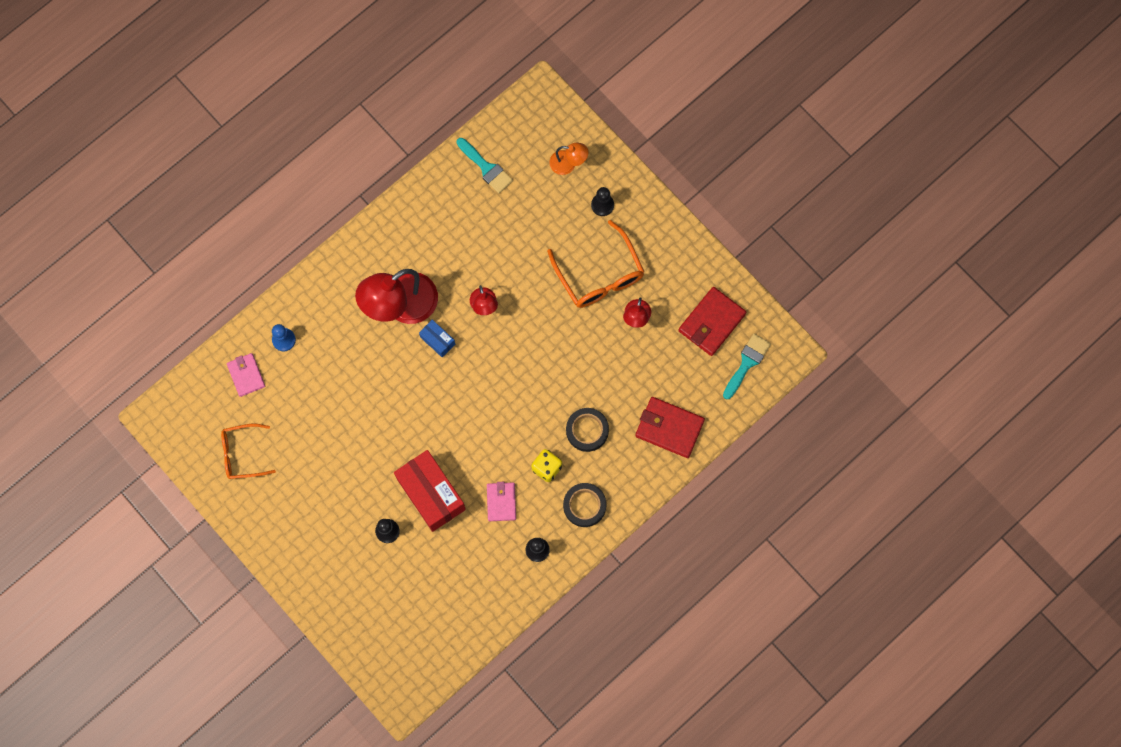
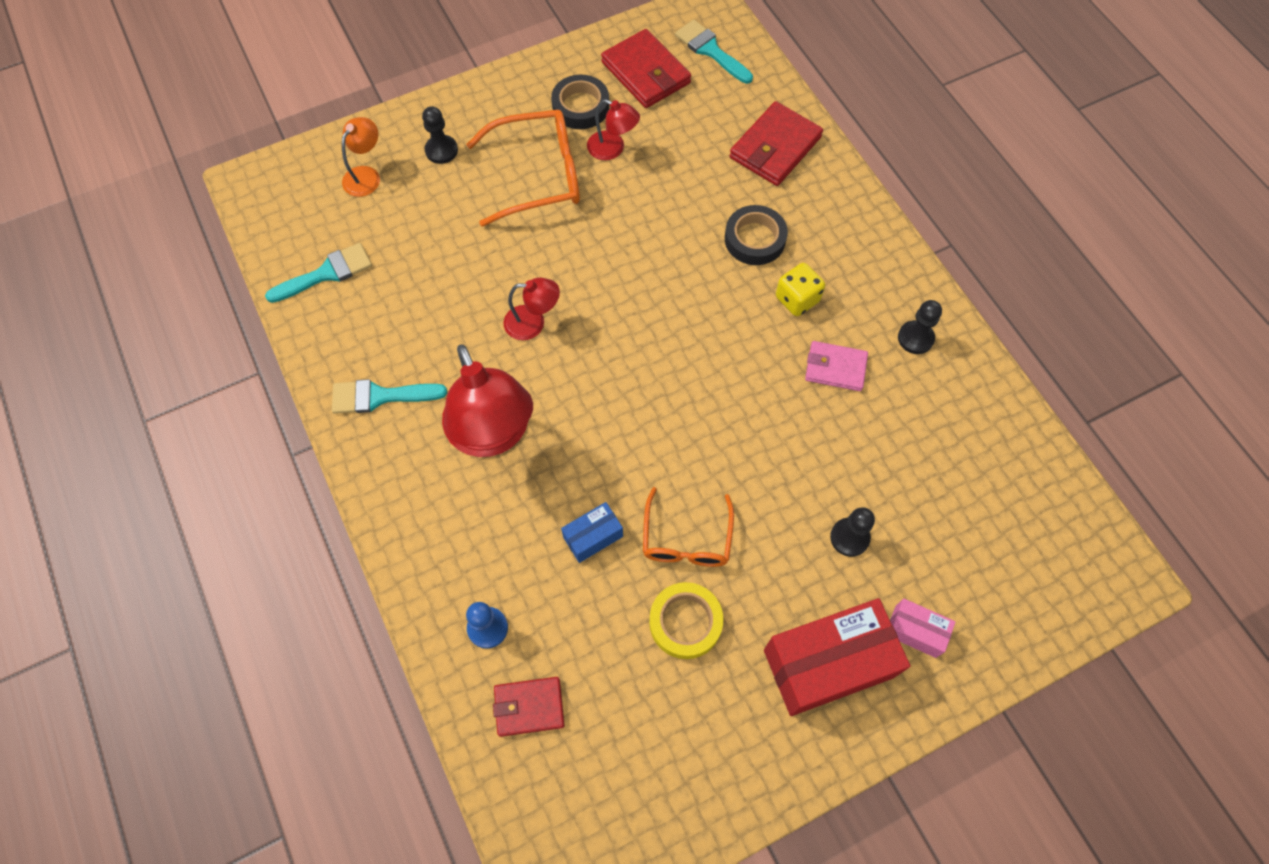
camera: 75 degrees left, 10 degrees down
orange glasses [221,424,276,479] -> orange glasses moved to [643,487,734,567]
pink wallet [227,353,265,397] -> red wallet [493,677,565,737]
red box [394,450,466,532] -> red box moved to [764,598,910,716]
blue box [419,320,455,358] -> blue box moved to [561,502,623,563]
black tape [563,483,606,527] -> black tape moved to [551,75,609,129]
none -> turquoise brush [332,379,447,414]
none -> yellow tape [649,582,723,659]
none -> pink box [890,598,955,658]

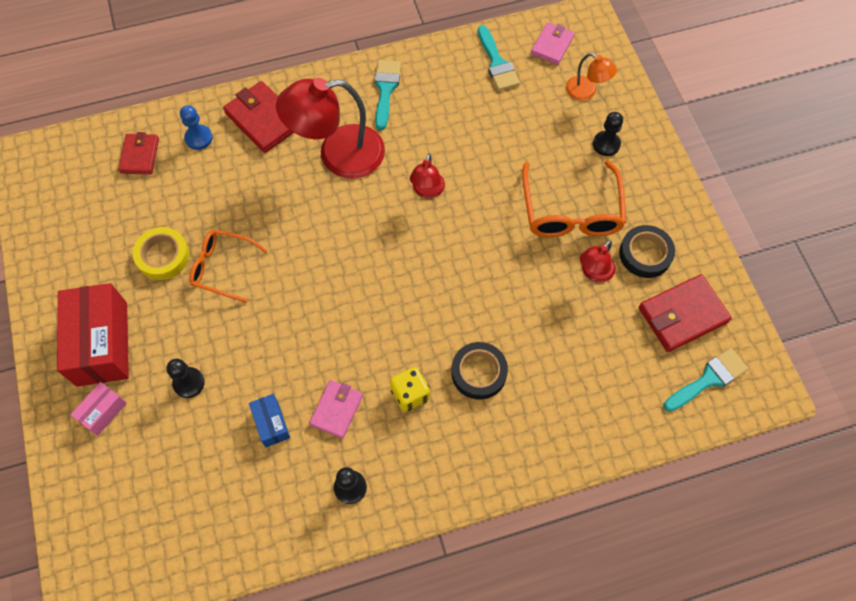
camera: 100 degrees right, 0 degrees up
blue box [561,502,623,563] -> blue box moved to [249,394,290,447]
red wallet [730,101,823,186] -> red wallet moved to [223,81,293,153]
none -> pink wallet [531,22,575,65]

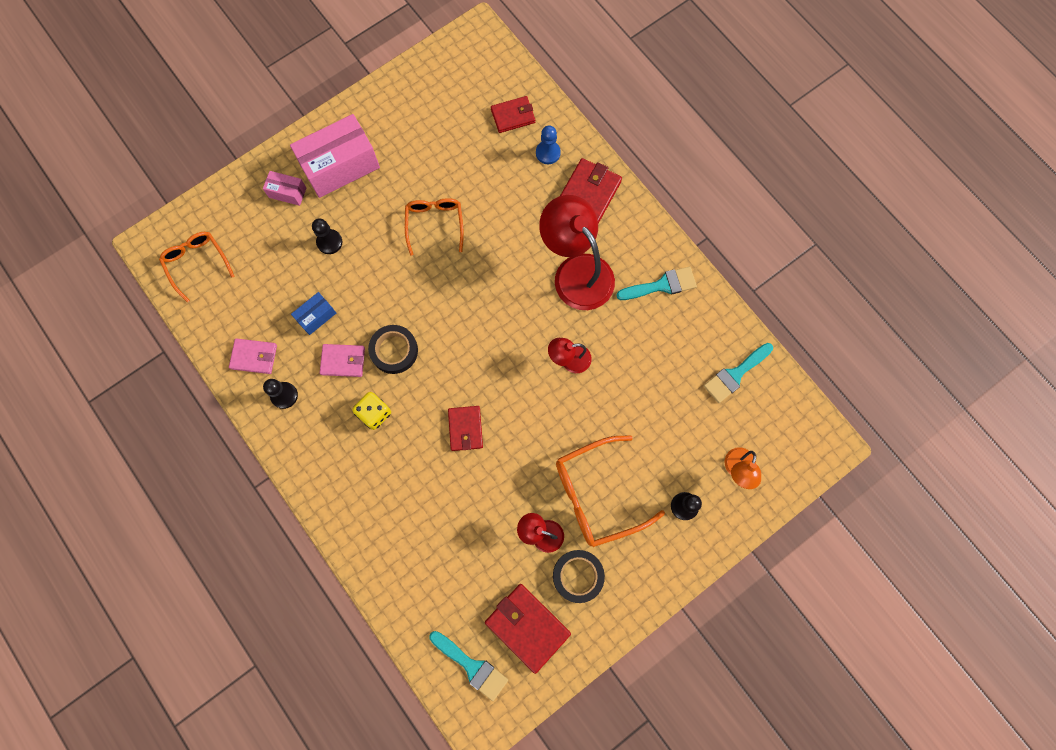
camera: 70 degrees right, 10 degrees up
red box [57,283,129,387] -> pink box [290,114,380,198]
yellow tape [133,227,189,280] -> none
black tape [451,342,508,400] -> black tape moved to [368,325,418,374]
pink wallet [531,22,575,65] -> pink wallet moved to [229,338,277,374]
none -> orange glasses [159,232,235,302]
none -> red wallet [448,406,483,451]

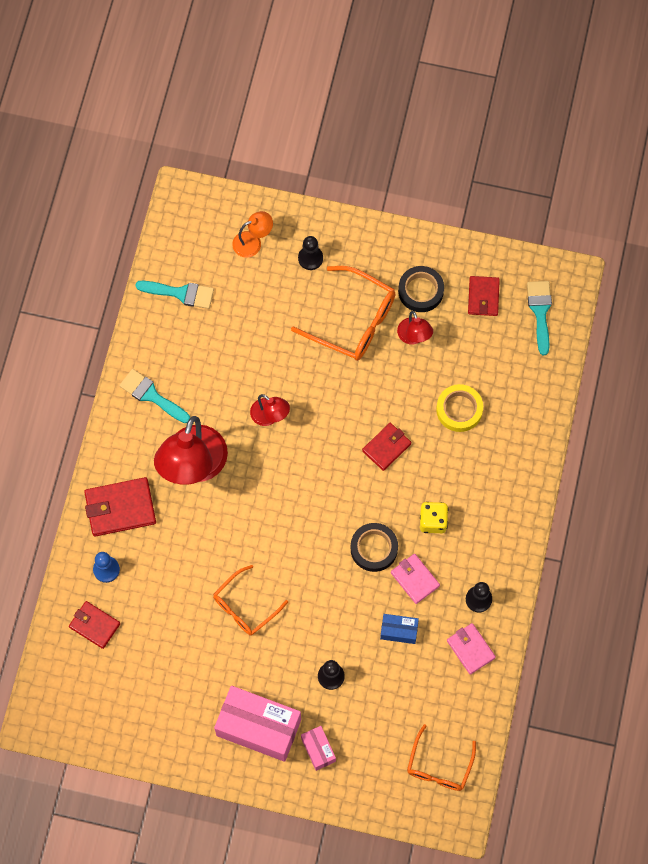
camera: 130 degrees left, 5 degrees down
red wallet [485,584,571,674] -> red wallet [468,276,500,316], size x0.64
none -> yellow tape [436,384,483,432]

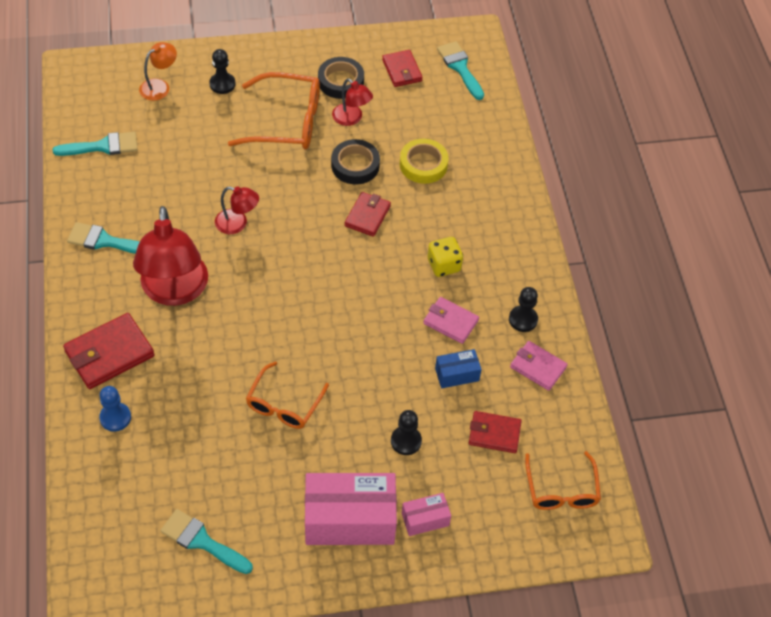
camera: 25 degrees left, 15 degrees down
red wallet [69,601,120,649] -> red wallet moved to [469,411,521,453]
pink box [301,726,336,771] -> pink box turned 60 degrees counterclockwise [402,493,451,536]
black tape [351,523,398,572] -> black tape moved to [331,139,380,184]
none -> turquoise brush [160,509,253,574]

